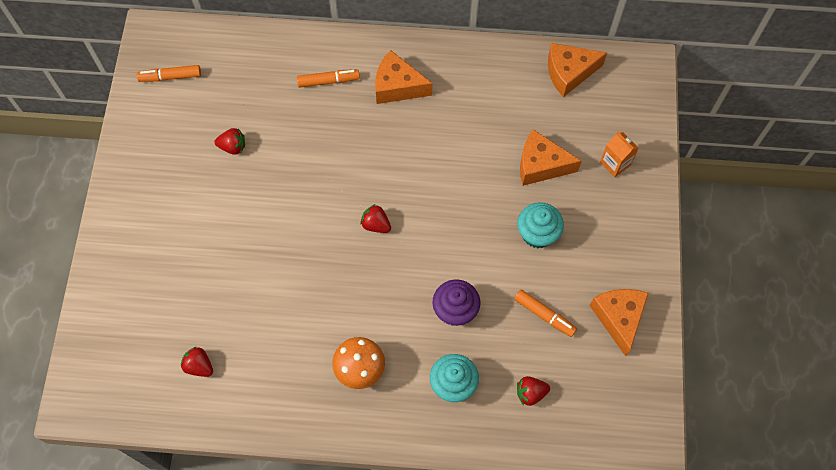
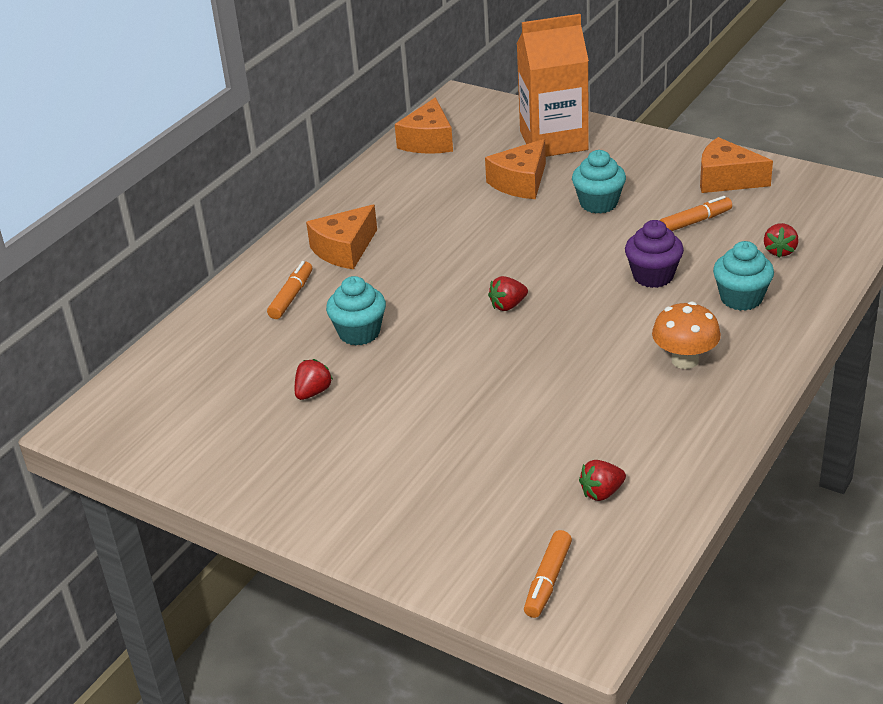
camera: 60 degrees left, 30 degrees down
orange marker [137,65,201,82] -> orange marker moved to [524,530,572,618]
orange carton [600,132,639,177] -> orange carton [517,14,589,157], size x2.27
none -> turquoise cupcake [326,276,386,345]

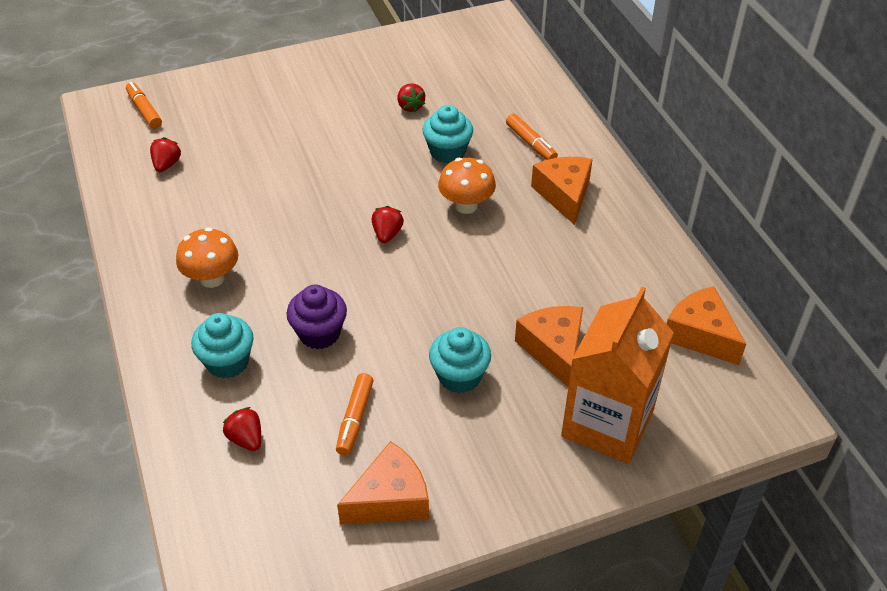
camera: 125 degrees right, 10 degrees up
none -> orange mushroom [438,158,496,214]

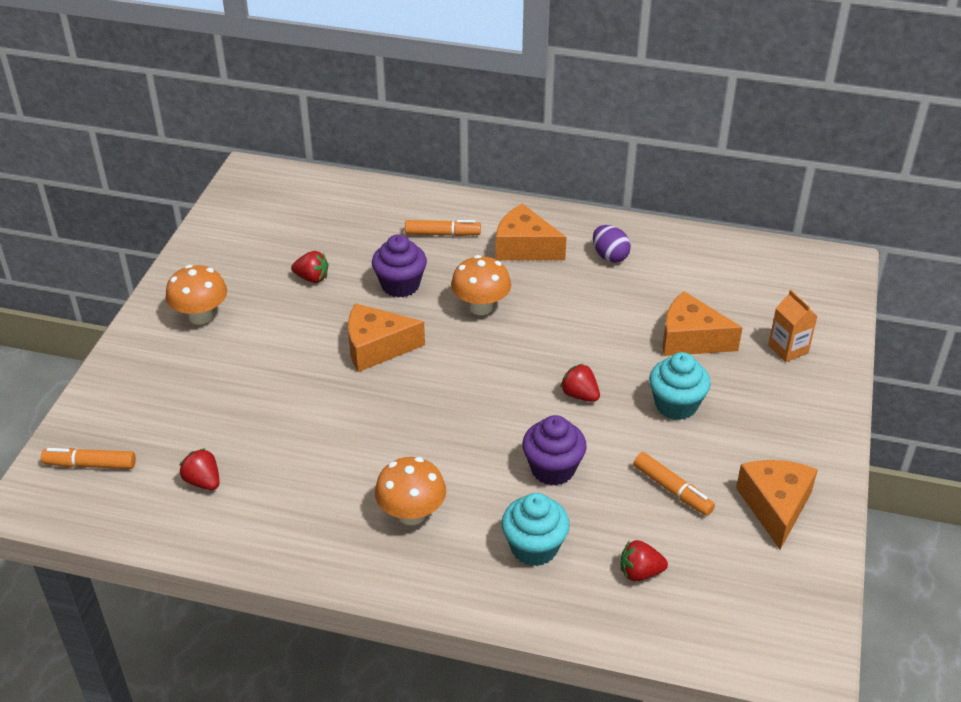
camera: 55 degrees left, 5 degrees down
red strawberry [372,206,404,243] -> red strawberry moved to [560,364,600,402]
turquoise cupcake [423,105,473,164] -> purple cupcake [372,234,427,297]
orange carton [561,287,674,464] -> orange carton [768,290,817,362], size x0.44
orange cheese [667,286,746,365] -> orange cheese moved to [348,303,425,372]
none -> orange mushroom [166,265,227,325]
none -> purple egg [593,225,631,263]

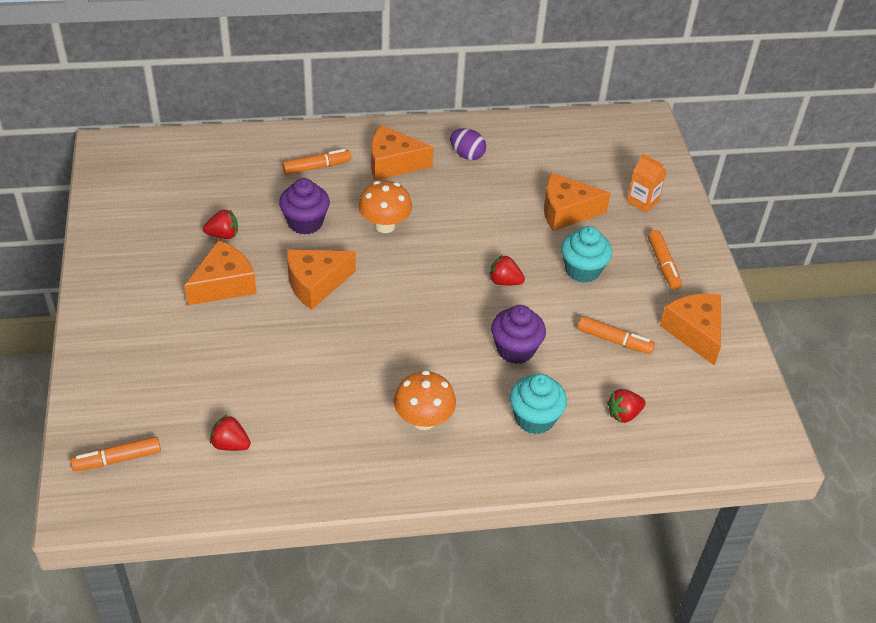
camera: 25 degrees left, 5 degrees up
orange mushroom [166,265,227,325] -> none
none -> orange cheese [184,240,257,305]
none -> orange marker [648,230,682,290]

